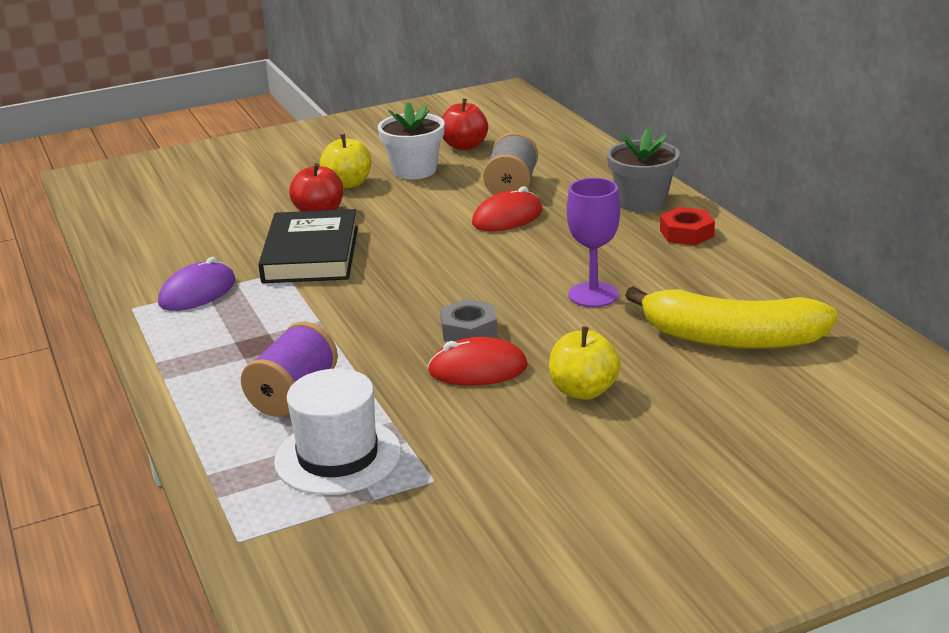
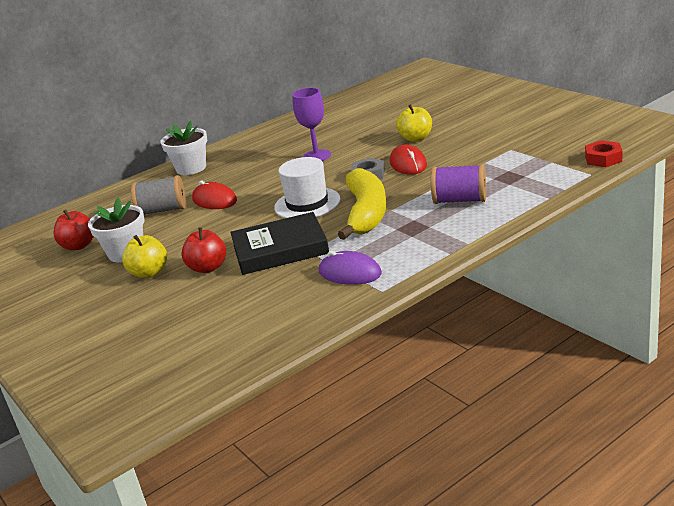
camera: 100 degrees left, 0 degrees up
white hat [274,369,401,495] -> white hat moved to [274,157,341,218]
grey flower pot [607,129,680,212] -> white flower pot [161,121,207,175]
yellow banana [625,286,838,349] -> yellow banana moved to [338,168,386,240]
red nut [660,207,715,245] -> red nut moved to [585,140,622,167]

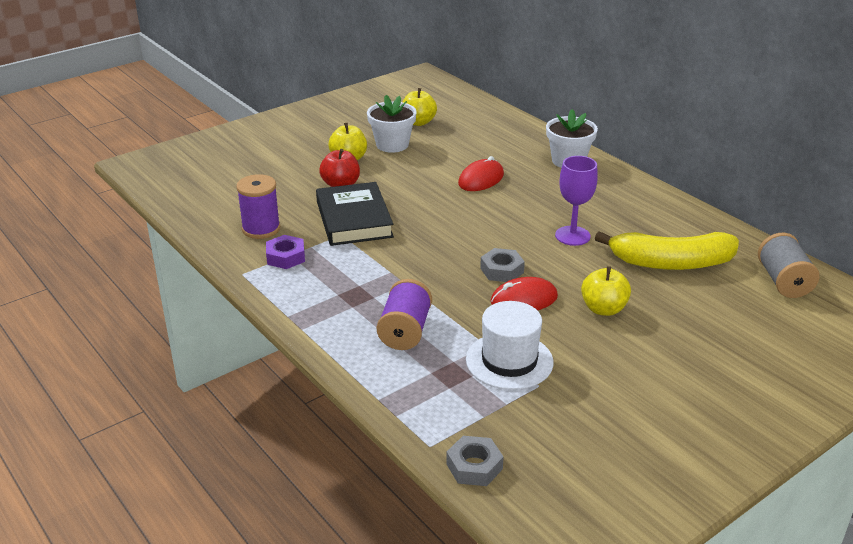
camera: 85 degrees right, 5 degrees up
red apple [53,210,94,250] -> yellow apple [403,88,437,126]
grey spool [131,175,186,215] -> grey spool moved to [758,233,819,298]
white hat [274,157,341,218] -> white hat moved to [466,301,554,390]
purple mouse [319,251,382,285] -> purple nut [266,235,305,269]
yellow banana [338,168,386,240] -> yellow banana moved to [595,231,739,270]
red nut [585,140,622,167] -> grey nut [446,436,504,486]
none -> purple spool [236,174,280,239]

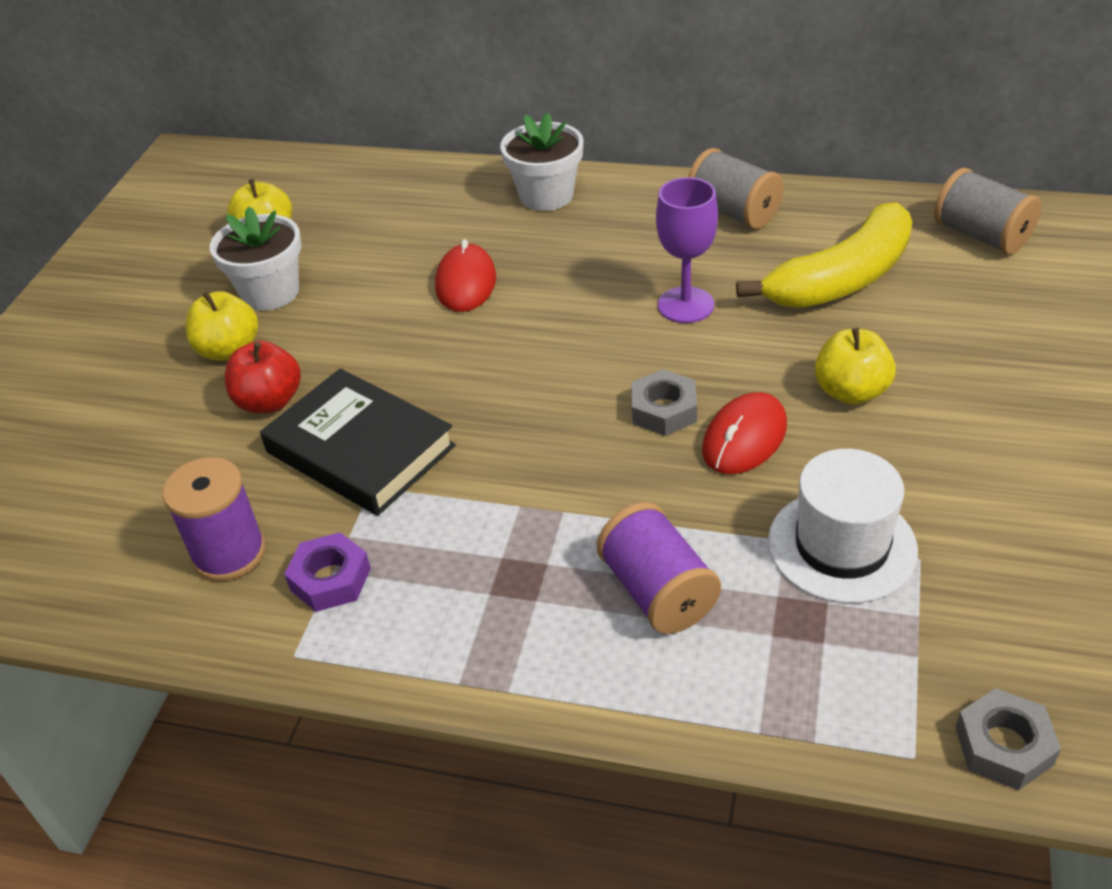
camera: 35 degrees left, 10 degrees up
none -> grey spool [688,148,784,229]

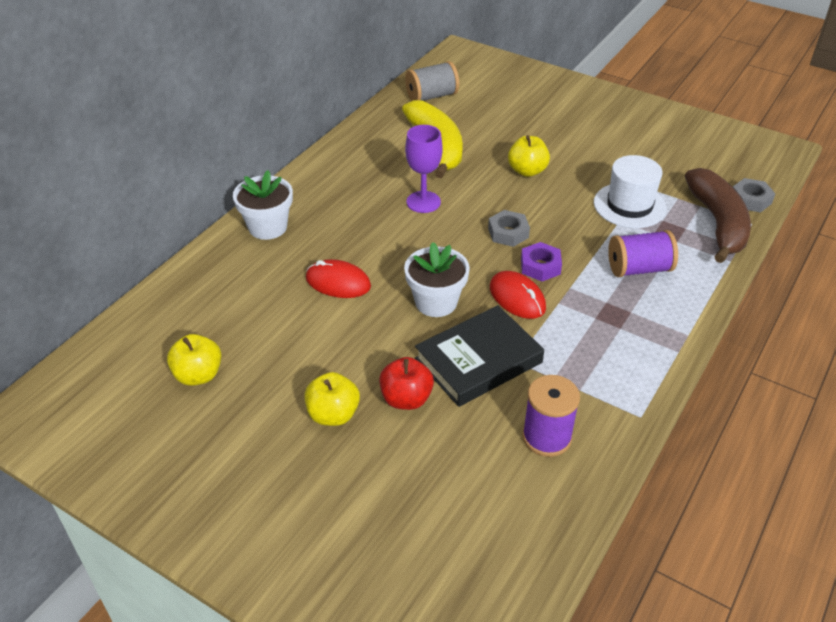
camera: 75 degrees left, 0 degrees up
white flower pot [210,207,302,311] -> white flower pot moved to [404,242,470,317]
purple nut [284,532,371,612] -> purple nut moved to [521,242,562,282]
grey spool [688,148,784,229] -> none
red mouse [702,392,787,474] -> red mouse moved to [490,271,546,319]
none -> brown banana [685,168,751,263]

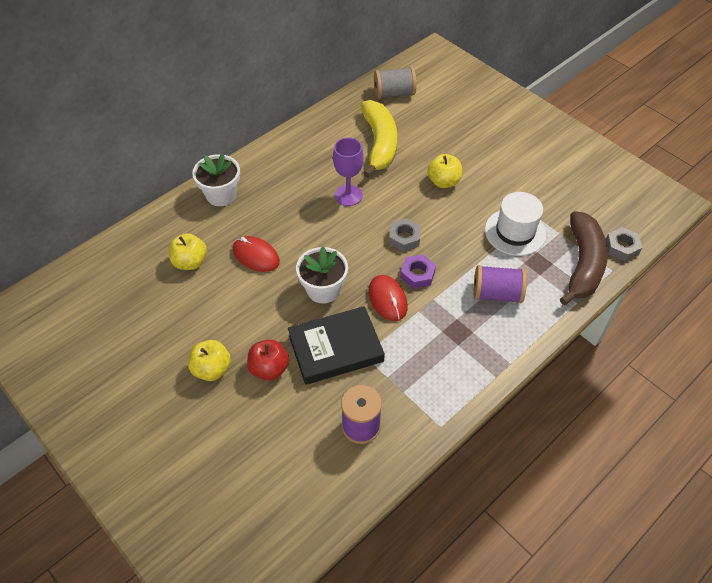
camera: 15 degrees right, 10 degrees up
yellow apple [167,334,222,386] -> yellow apple moved to [168,233,207,270]

